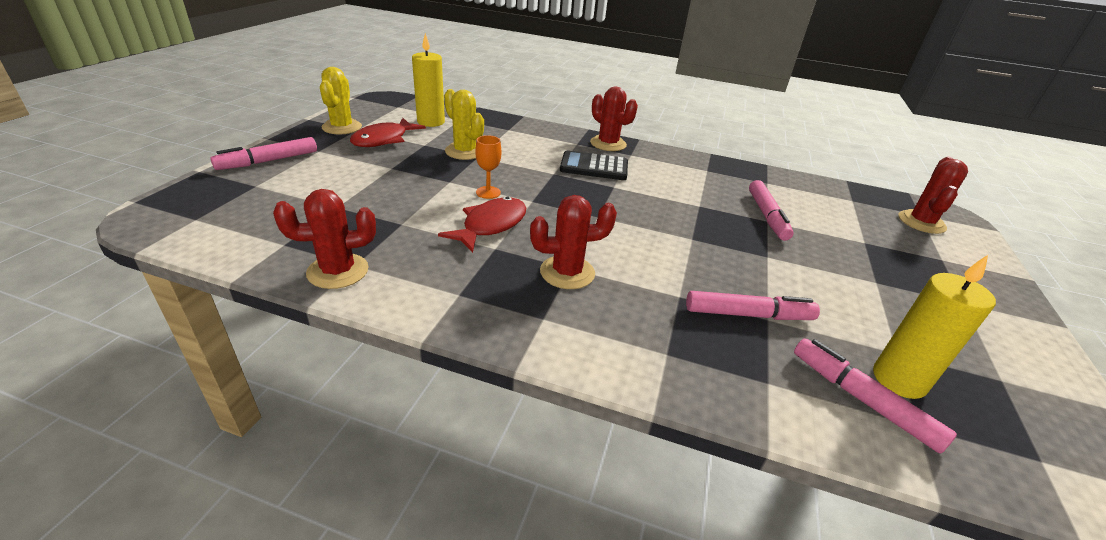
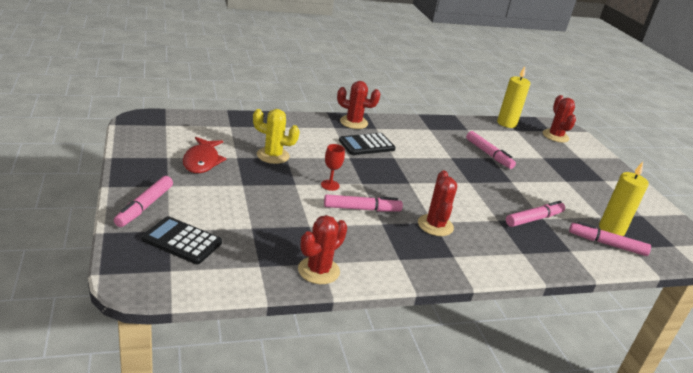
camera: 35 degrees left, 5 degrees down
yellow cactus [320,67,362,134] -> none
yellow candle [412,33,445,127] -> yellow candle moved to [497,67,531,128]
red fish [438,197,526,253] -> pink marker [324,194,403,212]
orange goblet [475,135,501,199] -> red goblet [321,144,345,191]
red cactus [530,195,617,289] -> red cactus turned 45 degrees counterclockwise [418,170,457,236]
none -> black calculator [141,216,222,264]

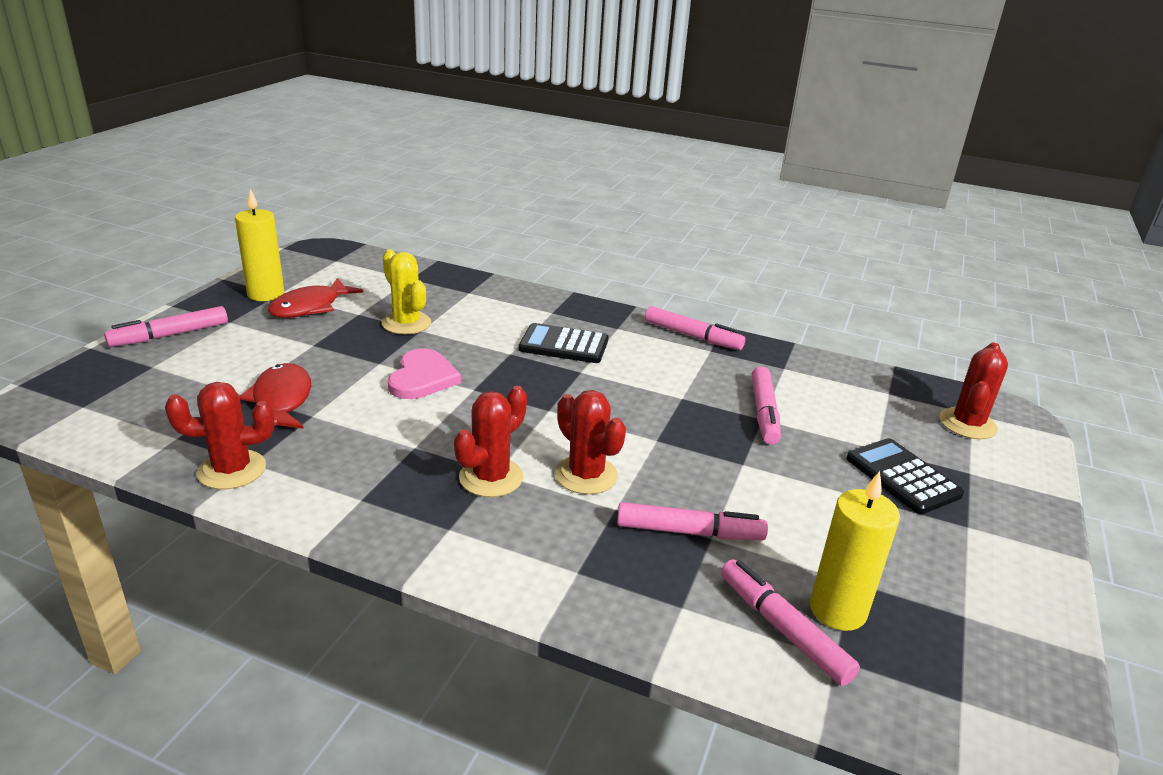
camera: 40 degrees right, 0 degrees up
black calculator [141,216,222,264] -> black calculator moved to [846,438,964,514]
red goblet [321,144,345,191] -> pink heart [388,348,461,399]
pink marker [324,194,403,212] -> pink marker moved to [645,306,745,350]
red cactus [337,81,380,129] -> red cactus moved to [555,390,626,494]
yellow candle [497,67,531,128] -> yellow candle moved to [235,189,284,301]
none -> red fish [239,363,311,429]

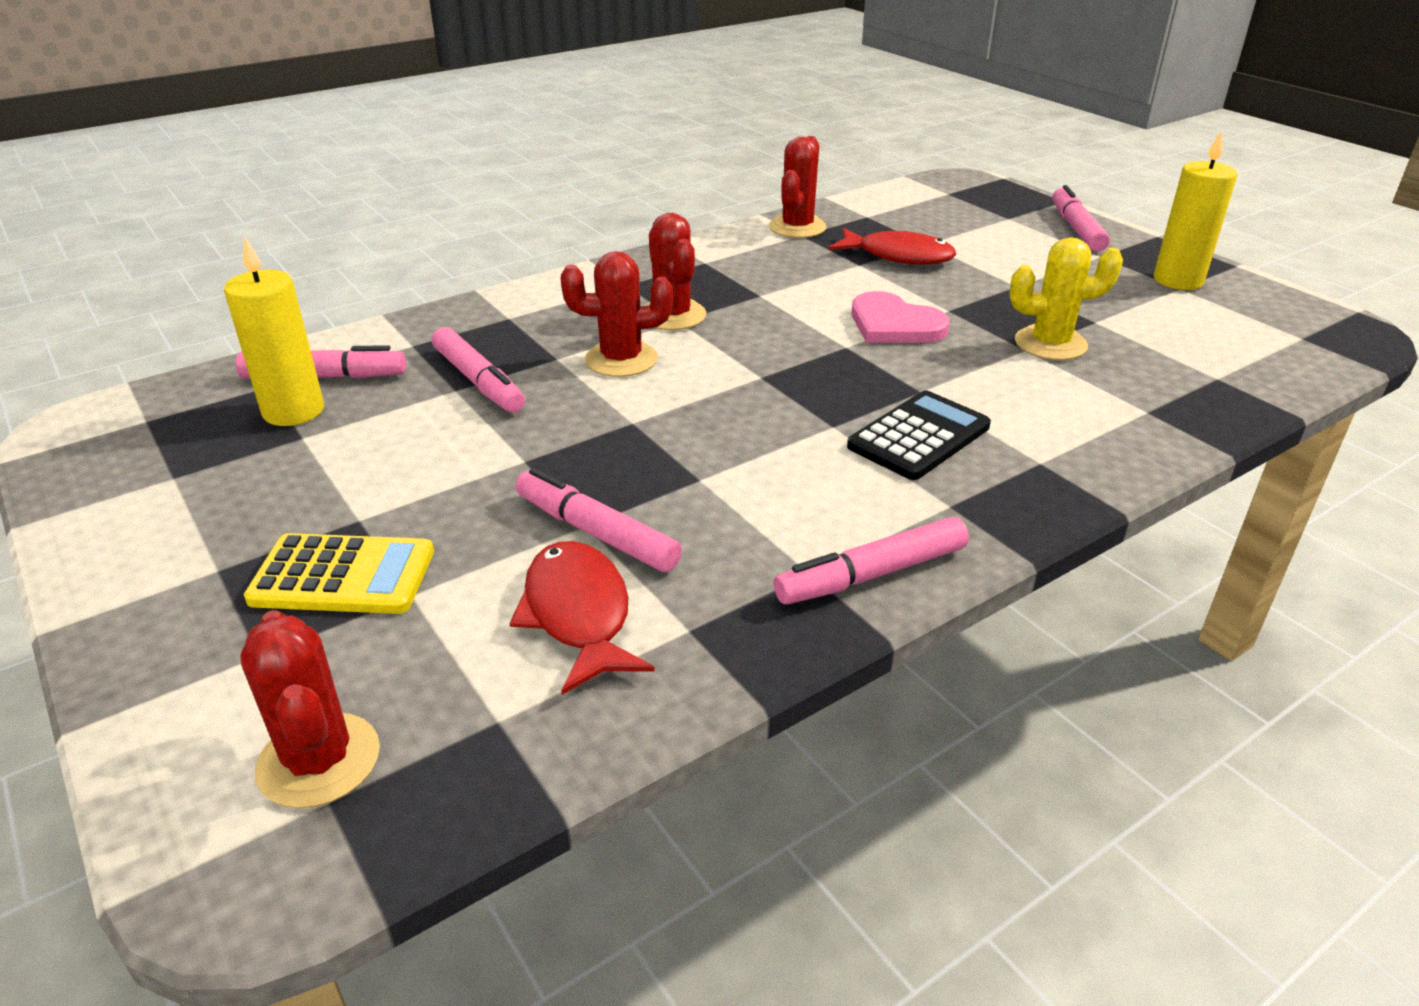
camera: 125 degrees right, 5 degrees up
red fish [268,278,363,318] -> red fish moved to [510,541,655,695]
pink marker [617,502,768,541] -> pink marker turned 75 degrees counterclockwise [432,327,525,413]
black calculator [846,438,964,514] -> yellow calculator [244,533,434,614]

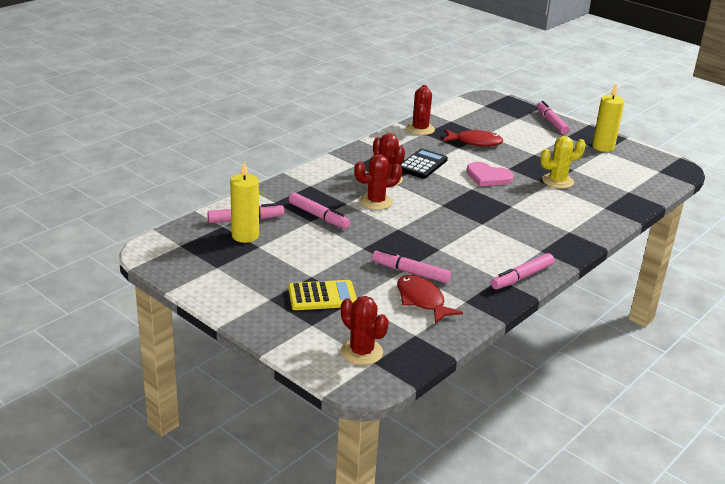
camera: 15 degrees left, 5 degrees down
black calculator [847,390,991,480] -> black calculator moved to [400,149,448,179]

